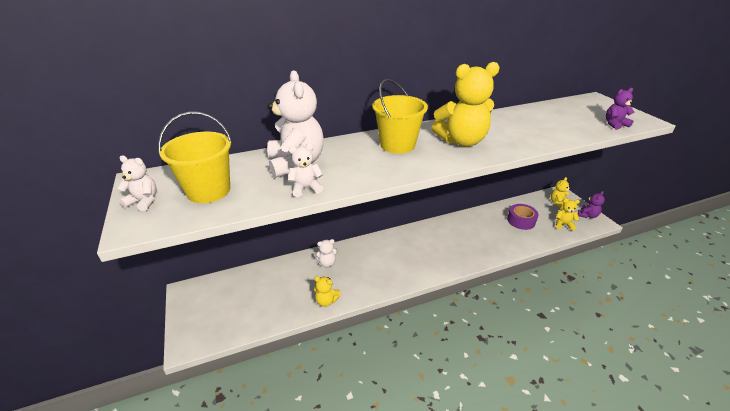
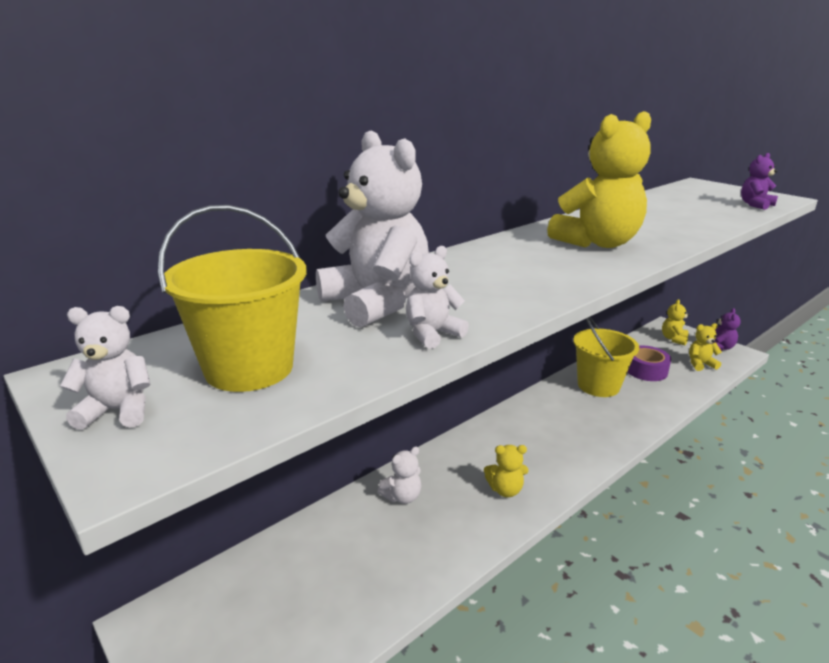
camera: 20 degrees left, 10 degrees down
yellow teddy bear [314,276,341,307] -> yellow teddy bear moved to [484,445,528,497]
yellow bucket [372,79,428,154] -> yellow bucket moved to [573,317,639,397]

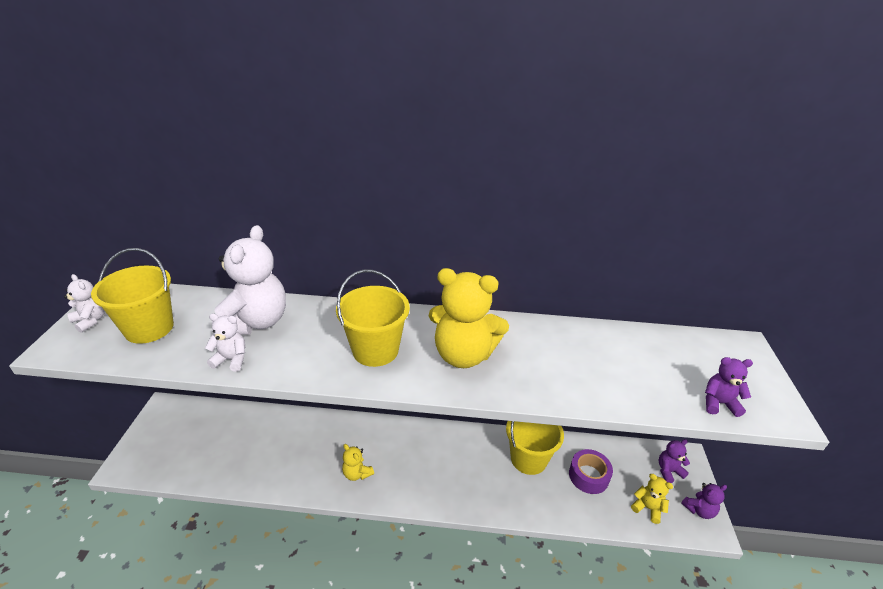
camera: 45 degrees right, 10 degrees up
white teddy bear [378,447,421,504] -> none
yellow teddy bear [662,299,690,345] -> purple teddy bear [658,439,690,483]
none -> yellow bucket [336,269,410,367]

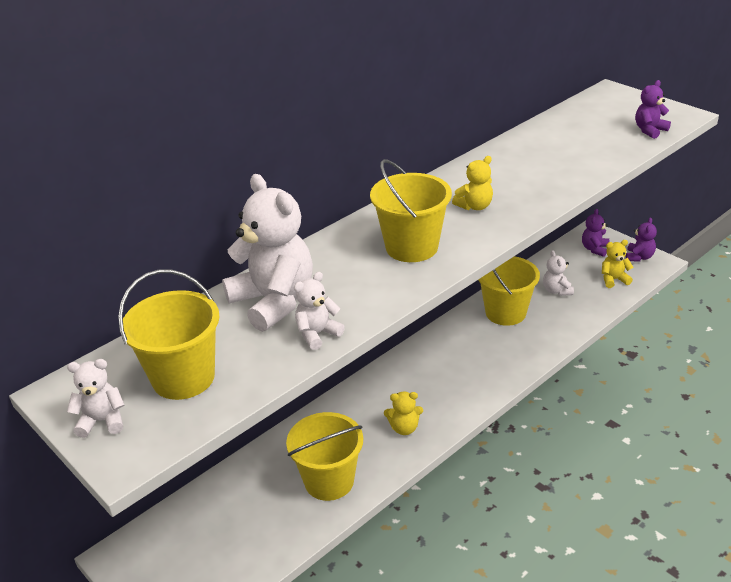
camera: 45 degrees left, 0 degrees up
yellow teddy bear [429,268,509,368] -> yellow teddy bear [452,156,493,210], size x0.49
purple tape [569,449,613,494] -> white teddy bear [543,250,574,296]
none -> yellow bucket [286,412,363,501]

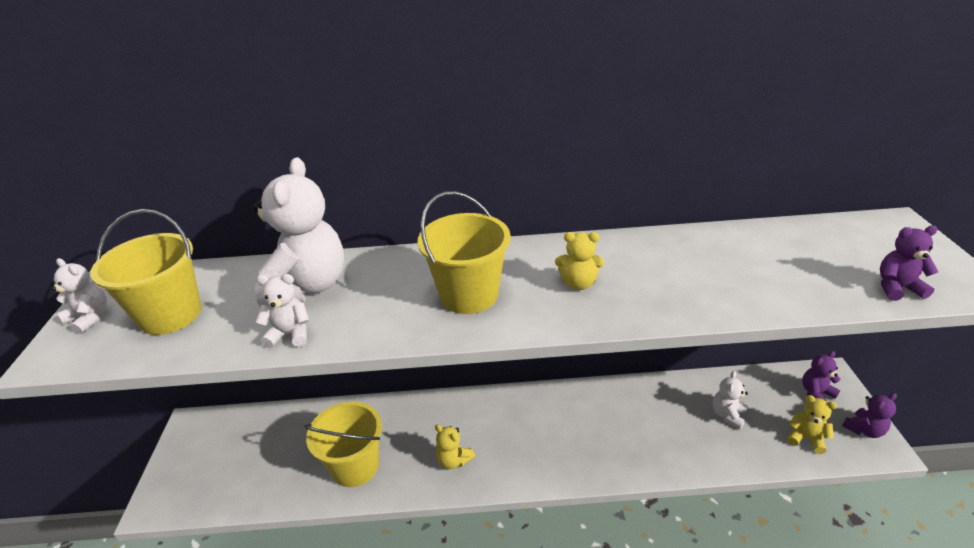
camera: 40 degrees right, 0 degrees up
yellow bucket [479,256,540,326] -> none

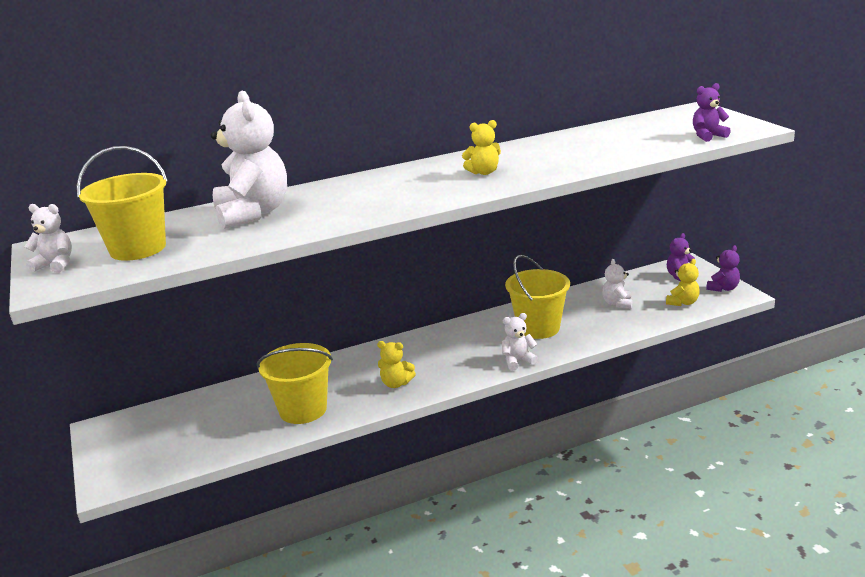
camera: 20 degrees left, 10 degrees down
white teddy bear [255,274,309,348] -> white teddy bear moved to [502,313,538,371]
yellow bucket [418,191,511,314] -> yellow bucket moved to [505,255,570,339]
yellow teddy bear [787,395,837,454] -> yellow teddy bear turned 120 degrees clockwise [666,259,700,306]

